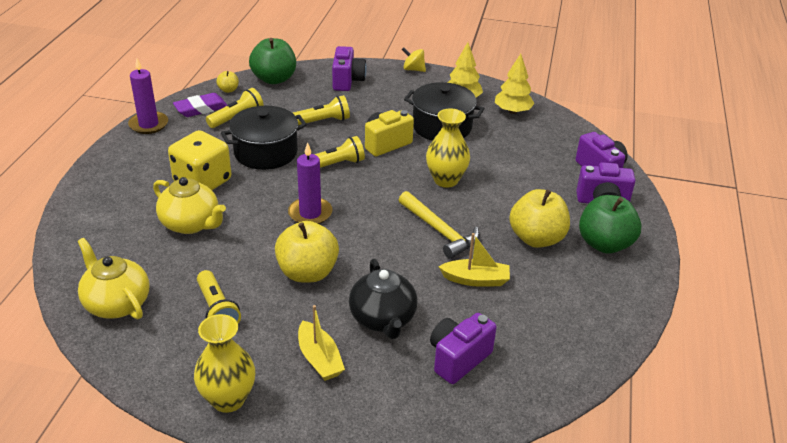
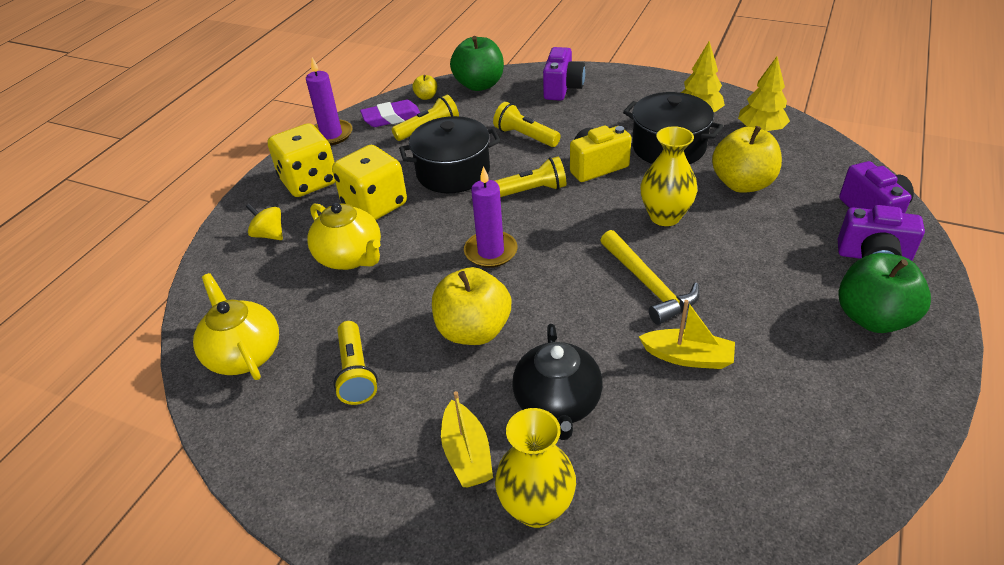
camera: 15 degrees right, 5 degrees up
yellow vase [194,314,255,413] -> yellow vase moved to [495,408,576,528]
yellow flashlight [293,95,350,125] -> yellow flashlight turned 135 degrees counterclockwise [493,102,561,147]
yellow spinning top [402,48,426,72] -> yellow spinning top moved to [246,203,283,240]
purple camera [430,313,497,384] -> none
yellow apple [509,189,570,248] -> yellow apple moved to [712,126,782,193]
none -> yellow dice [268,123,335,197]

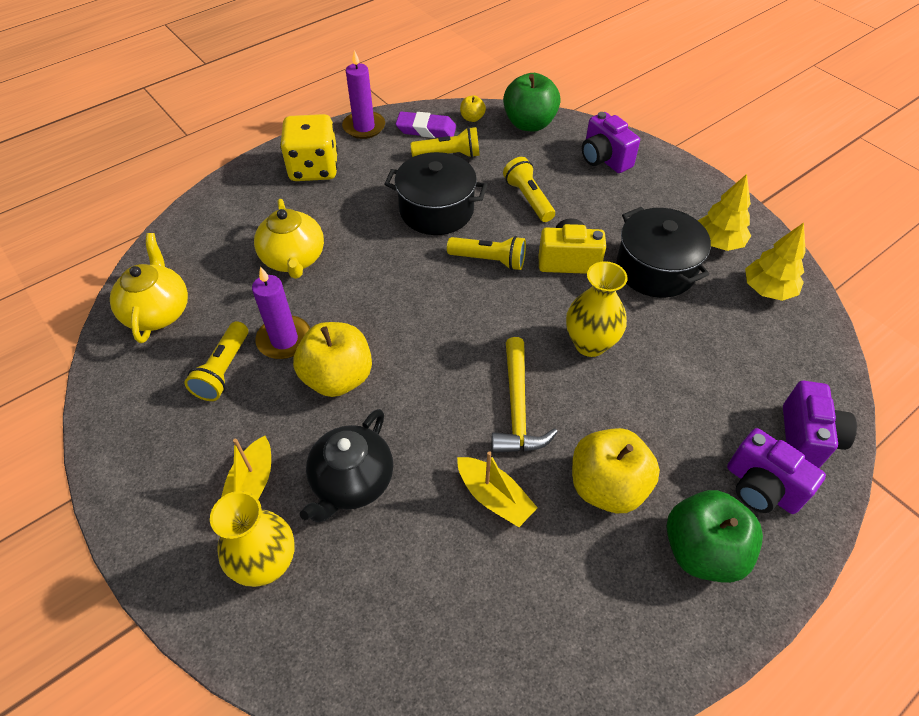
camera: 25 degrees right, 10 degrees up
yellow spinning top [246,203,283,240] -> none
yellow dice [332,145,407,220] -> none
purple candle [464,166,518,268] -> purple candle moved to [252,266,310,359]
purple camera [543,47,585,101] -> purple camera turned 105 degrees clockwise [582,112,640,173]
yellow apple [712,126,782,193] -> yellow apple moved to [572,428,660,513]

